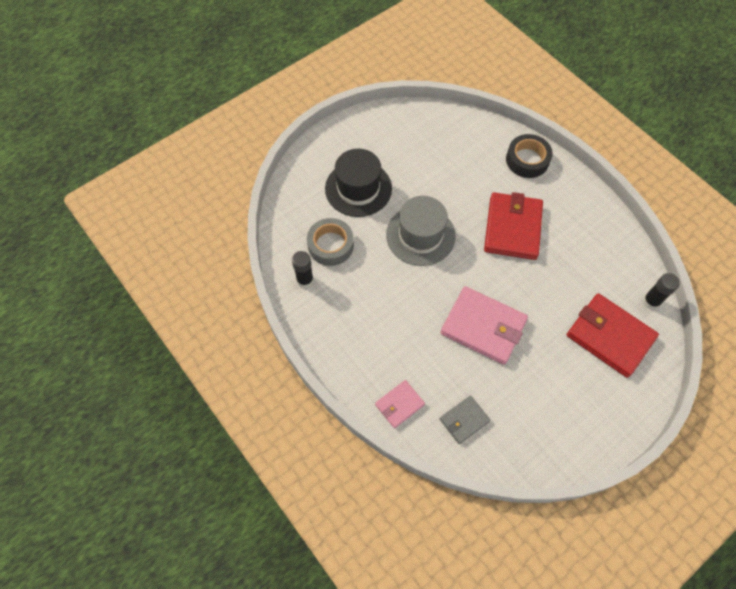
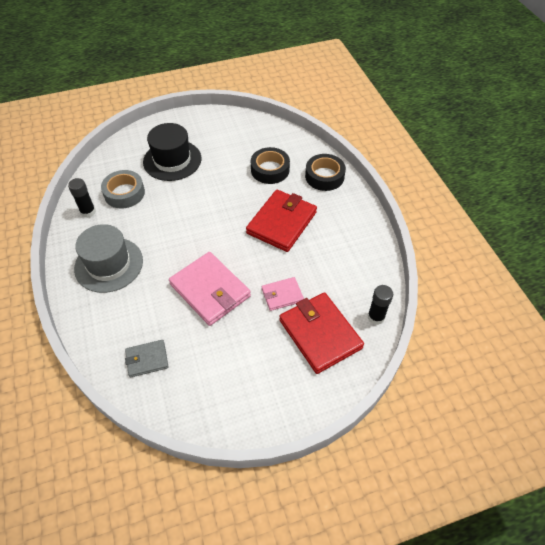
camera: 20 degrees right, 10 degrees down
pink wallet [375,380,425,428] -> pink wallet moved to [262,277,304,311]
grey hat [386,196,456,266] -> grey hat moved to [74,224,143,293]
none -> black tape [251,147,290,184]

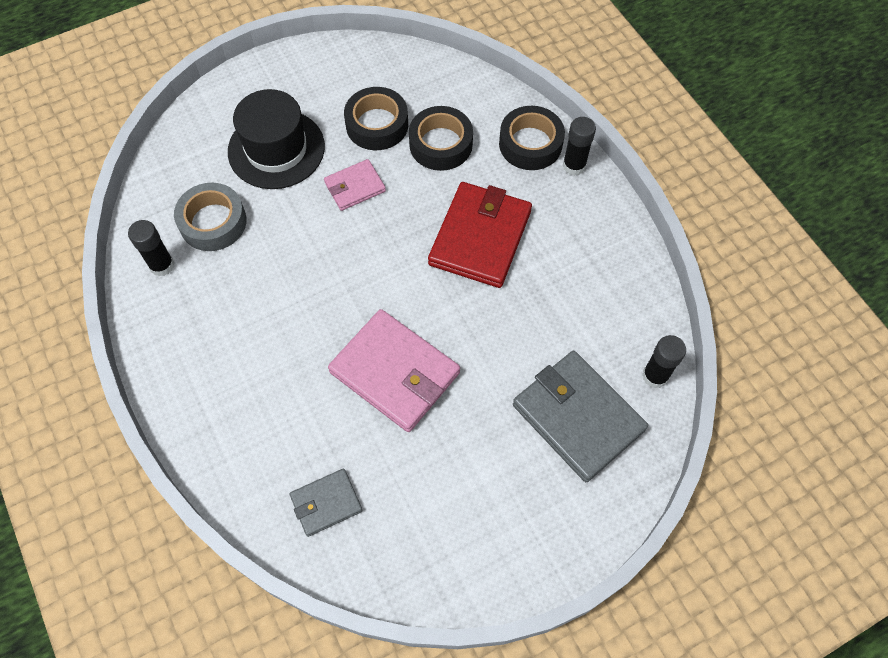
camera: 10 degrees left, 10 degrees up
grey hat [74,224,143,293] -> none
pink wallet [262,277,304,311] -> pink wallet moved to [324,159,386,211]
red wallet [279,292,364,374] -> grey wallet [513,351,648,482]
none -> black tape [344,87,408,150]
none -> black glue stick [563,117,596,176]

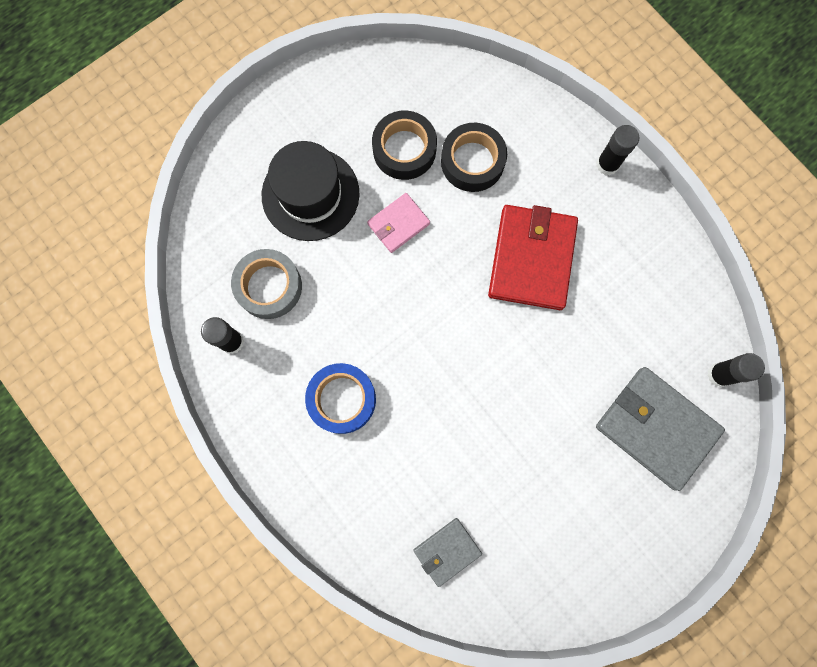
camera: 10 degrees left, 15 degrees up
pink wallet [328,309,460,432] -> none
black tape [499,106,565,170] -> none
none -> blue tape [305,363,376,434]

